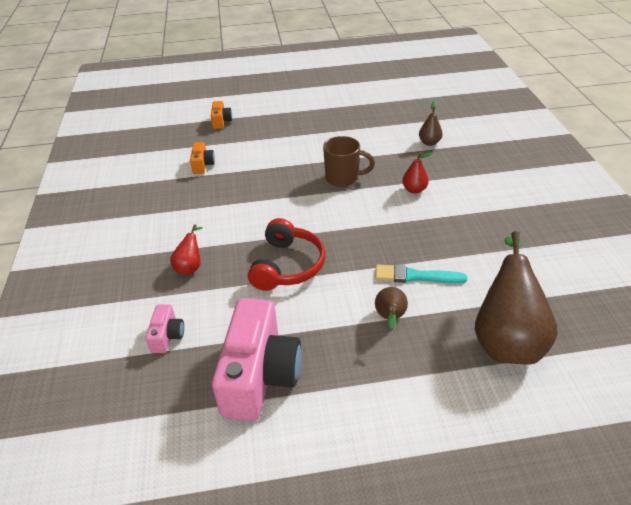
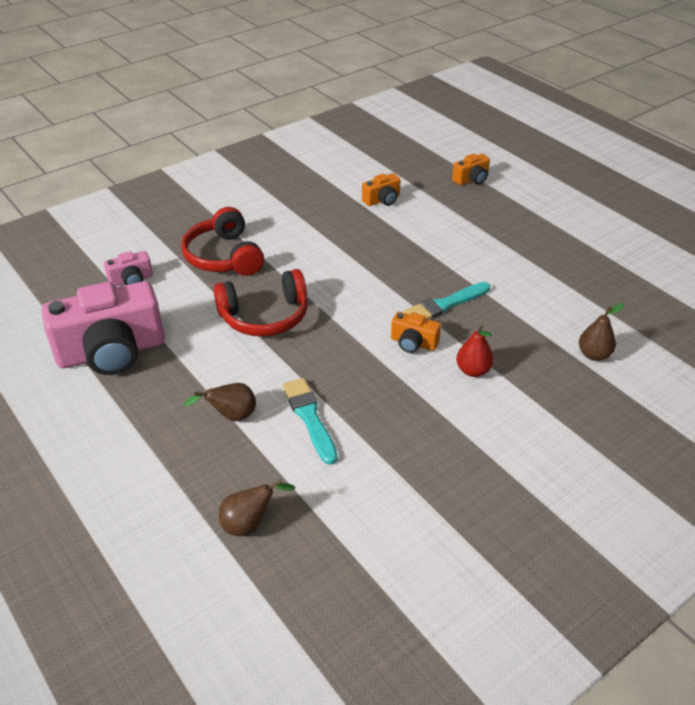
camera: 60 degrees right, 0 degrees up
red pear [170,224,203,275] -> red headphones [181,207,264,276]
brown mug [323,136,375,187] -> turquoise brush [404,282,490,319]
brown pear [475,231,558,365] -> brown pear [219,479,296,536], size x0.46
none -> orange camera [391,312,441,353]

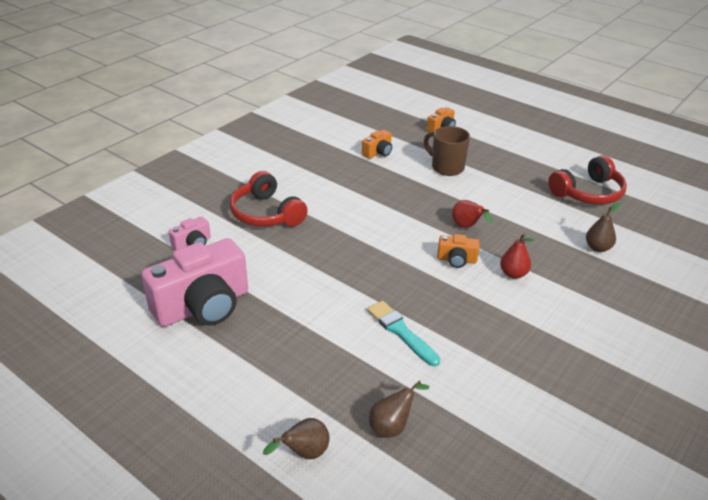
camera: 15 degrees left, 5 degrees down
brown pear [184,383,256,421] -> brown pear moved to [263,418,329,459]
red headphones [213,269,308,337] -> red headphones moved to [548,155,627,205]
turquoise brush [404,282,490,319] -> red pear [452,200,493,228]
none -> brown mug [424,126,470,176]

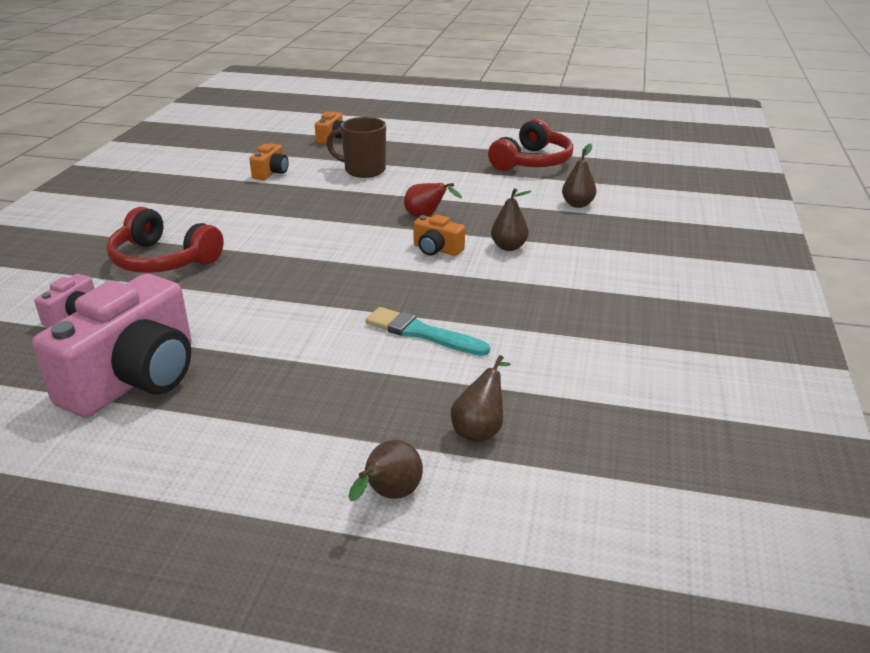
camera: 25 degrees left, 5 degrees down
orange camera [437,234,480,268] -> orange camera turned 45 degrees clockwise [413,215,465,256]
red pear [500,233,535,279] -> brown pear [491,188,532,251]

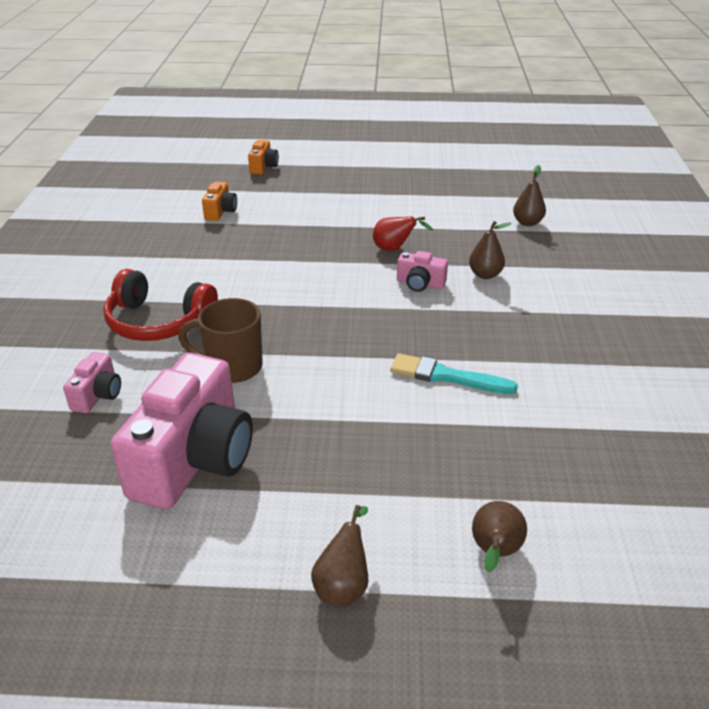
camera: 10 degrees left, 5 degrees up
brown mug [326,117,386,178] -> brown mug moved to [178,298,263,383]
orange camera [413,215,465,256] -> pink camera [397,251,448,292]
brown pear [451,355,511,443] -> brown pear moved to [311,505,368,606]
red headphones [488,119,573,171] -> none

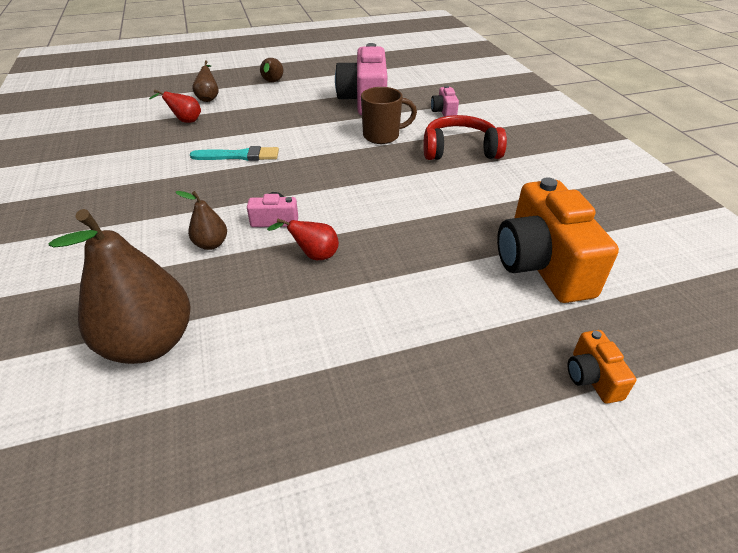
camera: 160 degrees right, 5 degrees up
orange camera [202,182,237,221] -> orange camera [497,177,619,303], size x2.23
brown pear [513,165,546,226] -> brown pear [48,209,191,364], size x2.17
none -> red pear [149,89,201,123]

